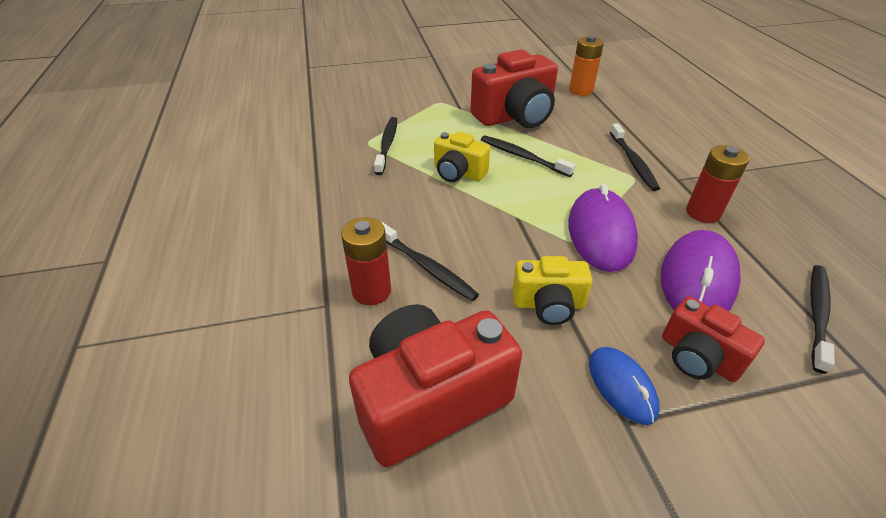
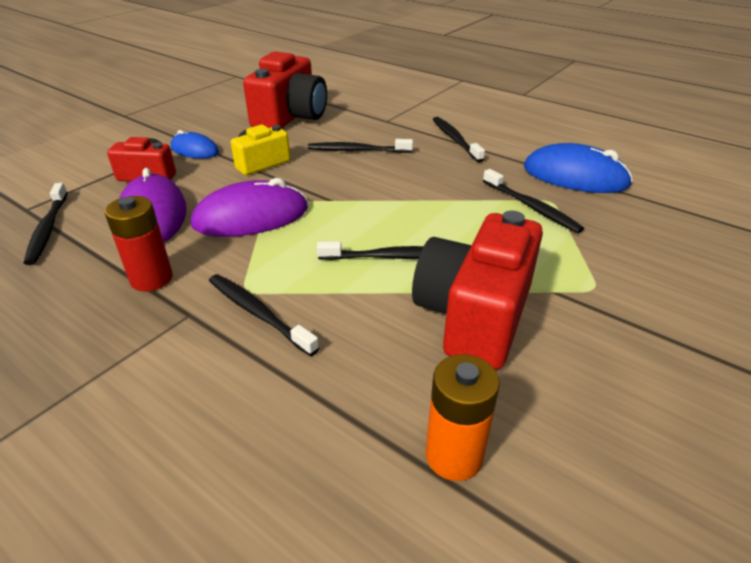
camera: 140 degrees right, 5 degrees down
red battery [341,217,391,305] -> none
yellow camera [434,131,490,182] -> none
purple mouse [568,184,638,272] -> purple mouse turned 75 degrees counterclockwise [191,178,308,237]
none -> black toothbrush [433,117,485,162]
none -> blue mouse [524,143,633,193]

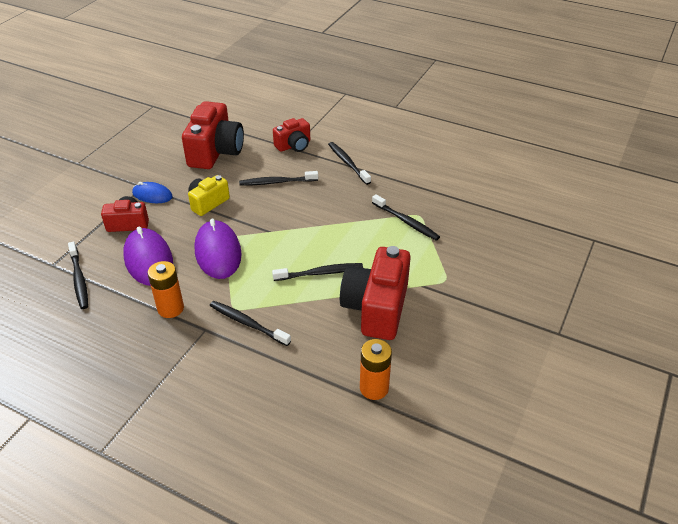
camera: 10 degrees left, 5 degrees up
red battery [105,196,173,291] -> orange battery [148,261,184,318]
purple mouse [191,178,308,237] -> purple mouse turned 75 degrees counterclockwise [194,219,242,279]
blue mouse [524,143,633,193] -> none
none -> red camera [273,118,310,152]

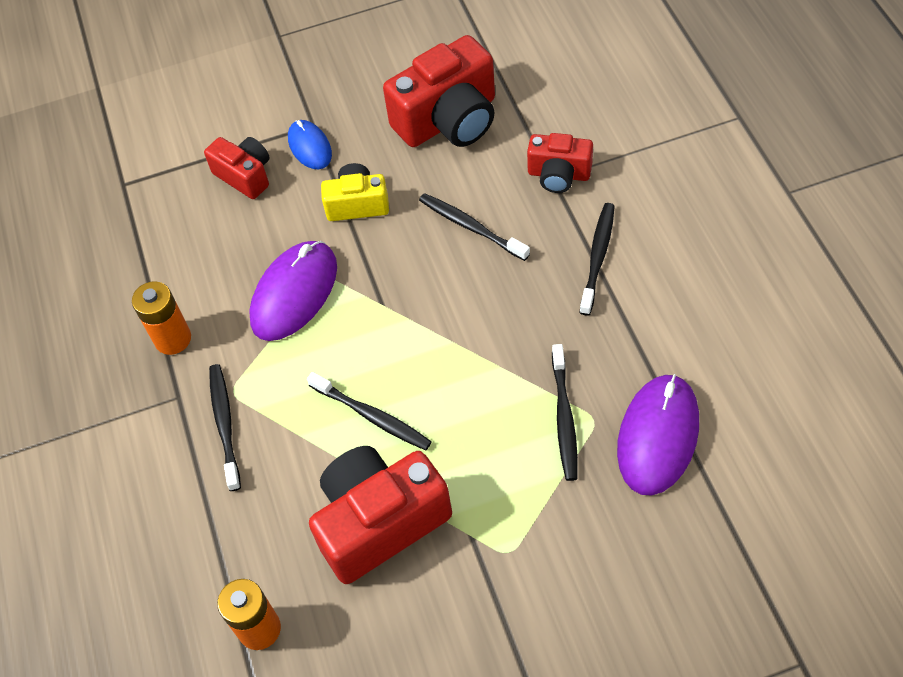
camera: 50 degrees right, 15 degrees up
black toothbrush [68,241,88,309] -> none
purple mouse [123,226,173,286] -> purple mouse moved to [617,374,699,496]

